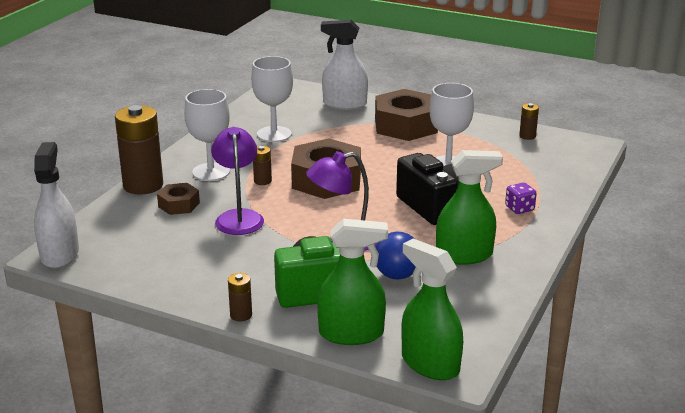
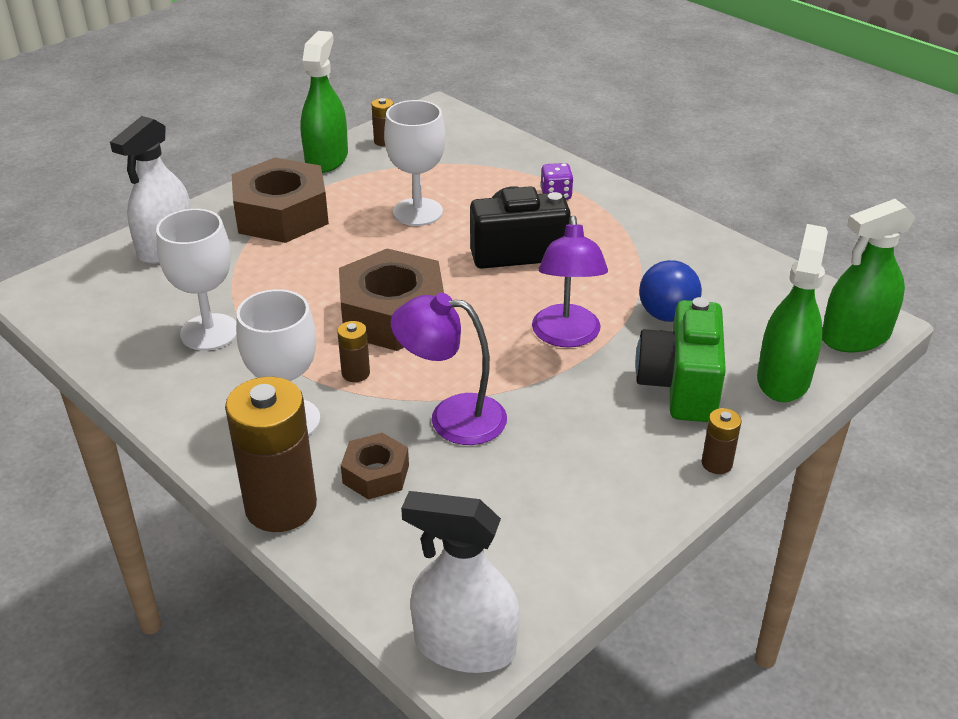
camera: 70 degrees left, 10 degrees up
green spray bottle [436,150,503,265] -> green spray bottle moved to [300,31,348,173]

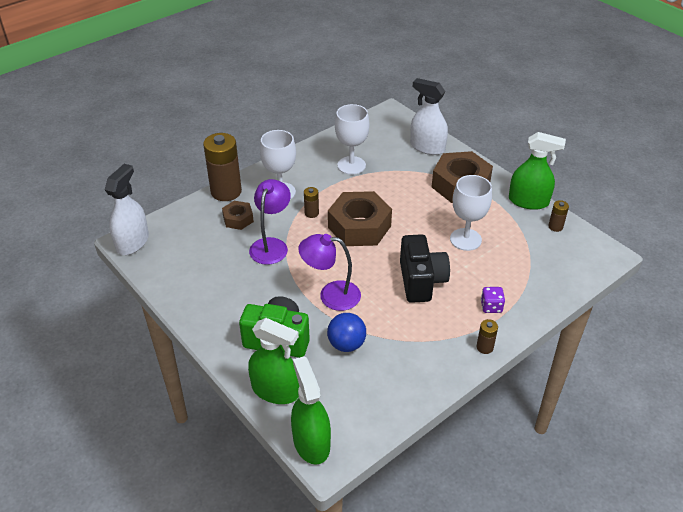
camera: 95 degrees right, 5 degrees up
brown battery [702,408,742,474] -> brown battery moved to [477,319,498,354]

